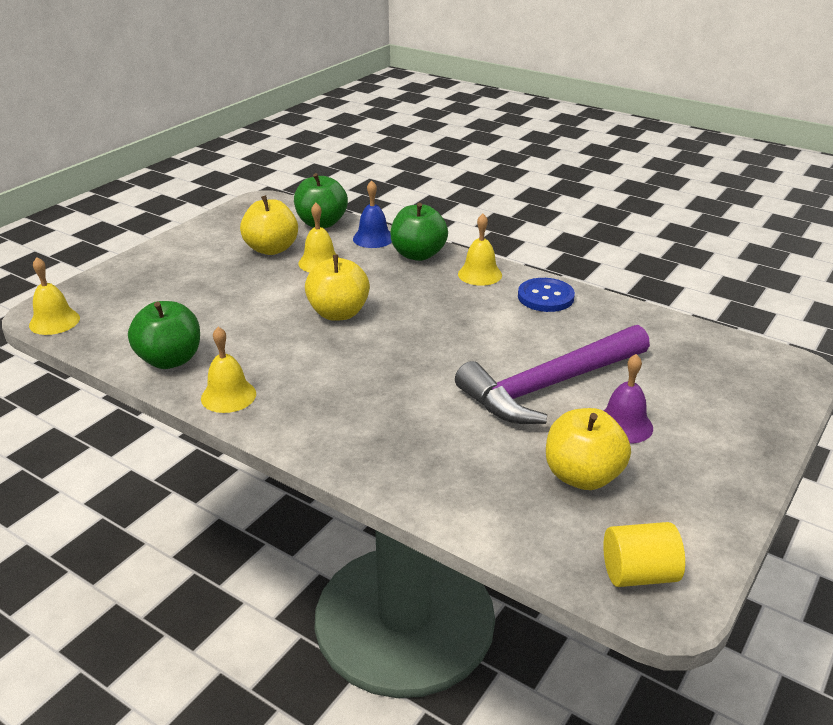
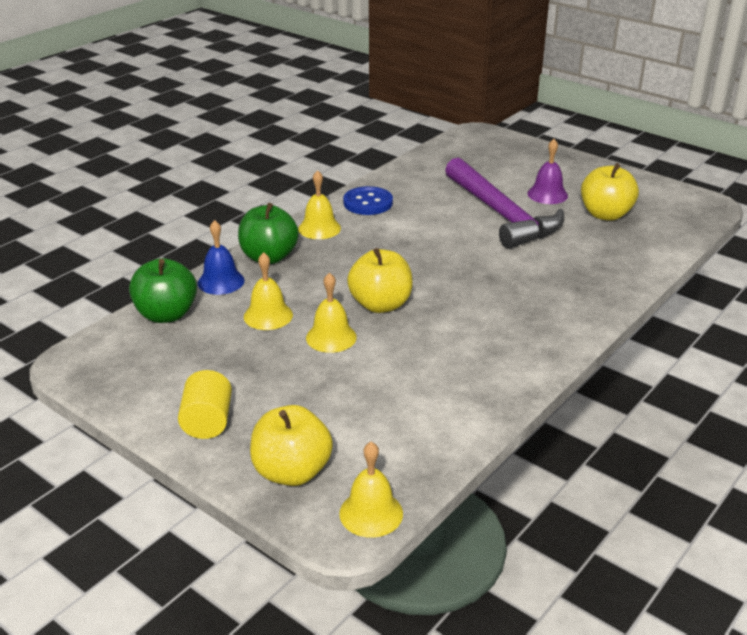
camera: 85 degrees left, 0 degrees up
green apple [128,301,200,369] -> none
yellow bell [201,327,256,413] -> yellow bell moved to [306,273,357,353]
yellow apple [240,195,298,255] -> yellow apple moved to [250,405,333,486]
yellow cylinder [603,522,685,587] -> yellow cylinder moved to [178,370,232,439]

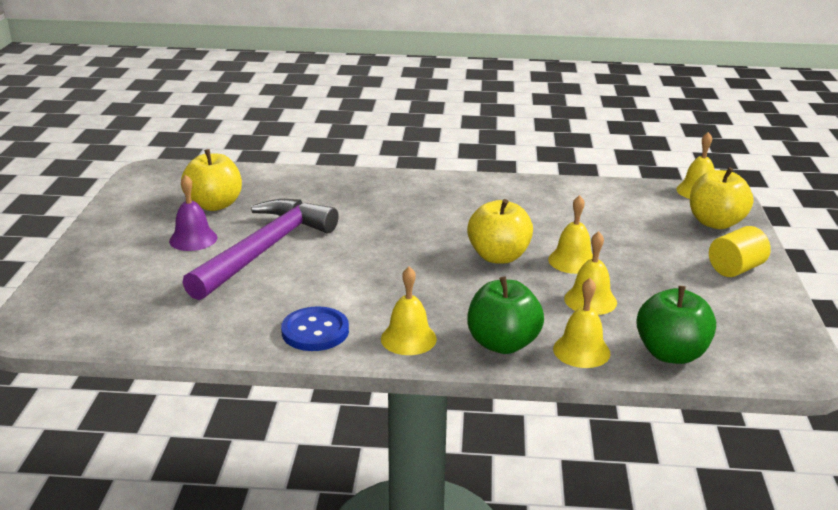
camera: 125 degrees left, 5 degrees down
blue bell [198,220,245,295] -> yellow bell [553,278,611,368]

